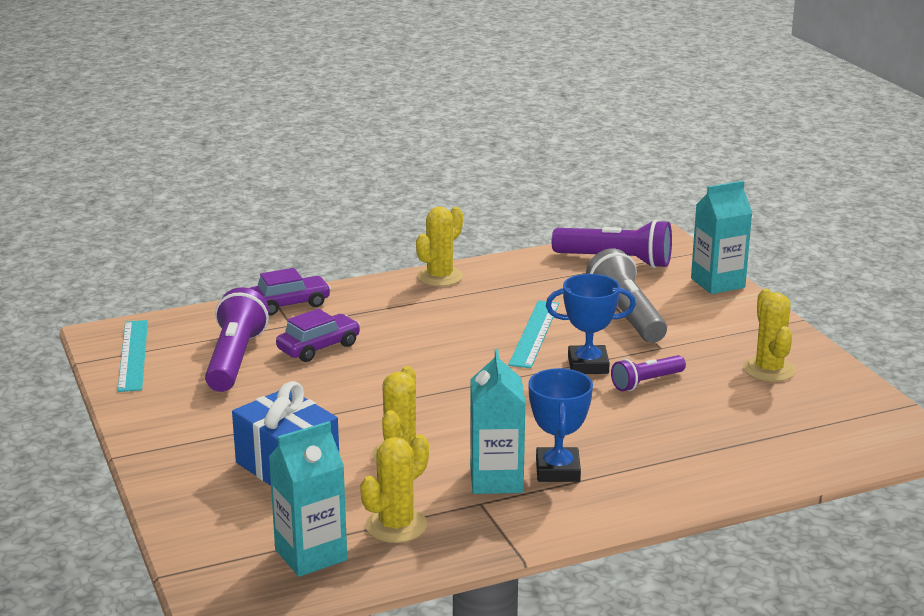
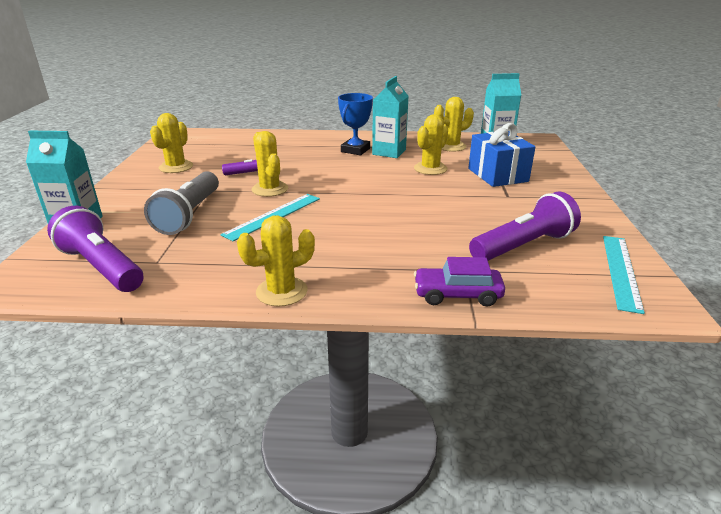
camera: 155 degrees left, 5 degrees up
purple flashlight [205,287,269,392] -> purple flashlight turned 150 degrees counterclockwise [469,192,581,261]
purple car [276,309,360,362] -> none
blue trophy [546,274,636,374] -> yellow cactus [252,131,288,197]

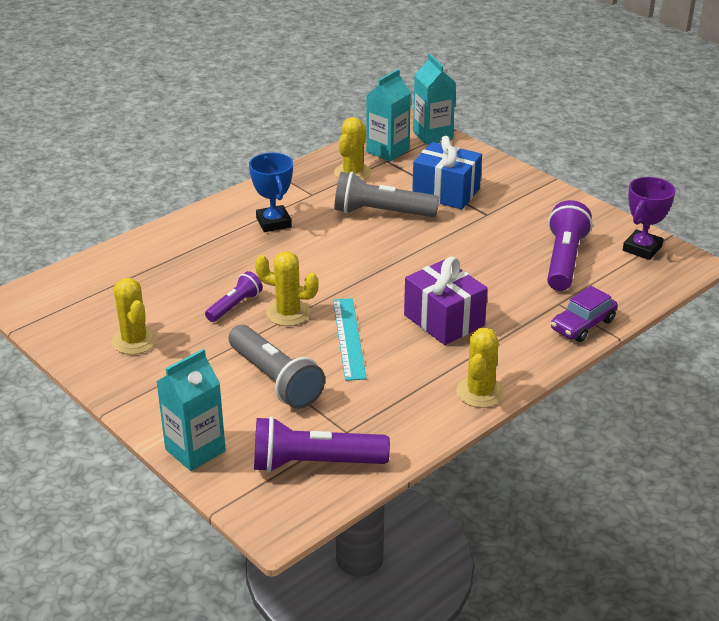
camera: 45 degrees left, 5 degrees up
turquoise carton [372,76,408,158] -> turquoise carton moved to [413,54,456,145]
yellow cactus [414,114,448,175] -> grey flashlight [335,172,440,217]
turquoise ruler [603,236,645,314] -> purple trophy [623,177,676,260]
none -> purple gift [404,257,488,345]

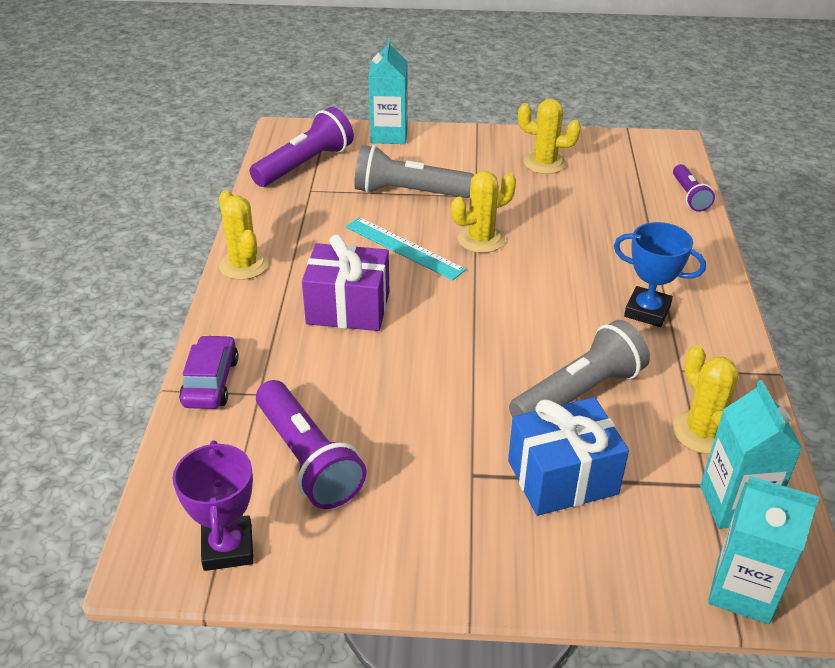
camera: 135 degrees right, 5 degrees up
purple flashlight [205,271,263,322] -> purple flashlight moved to [673,164,715,212]

